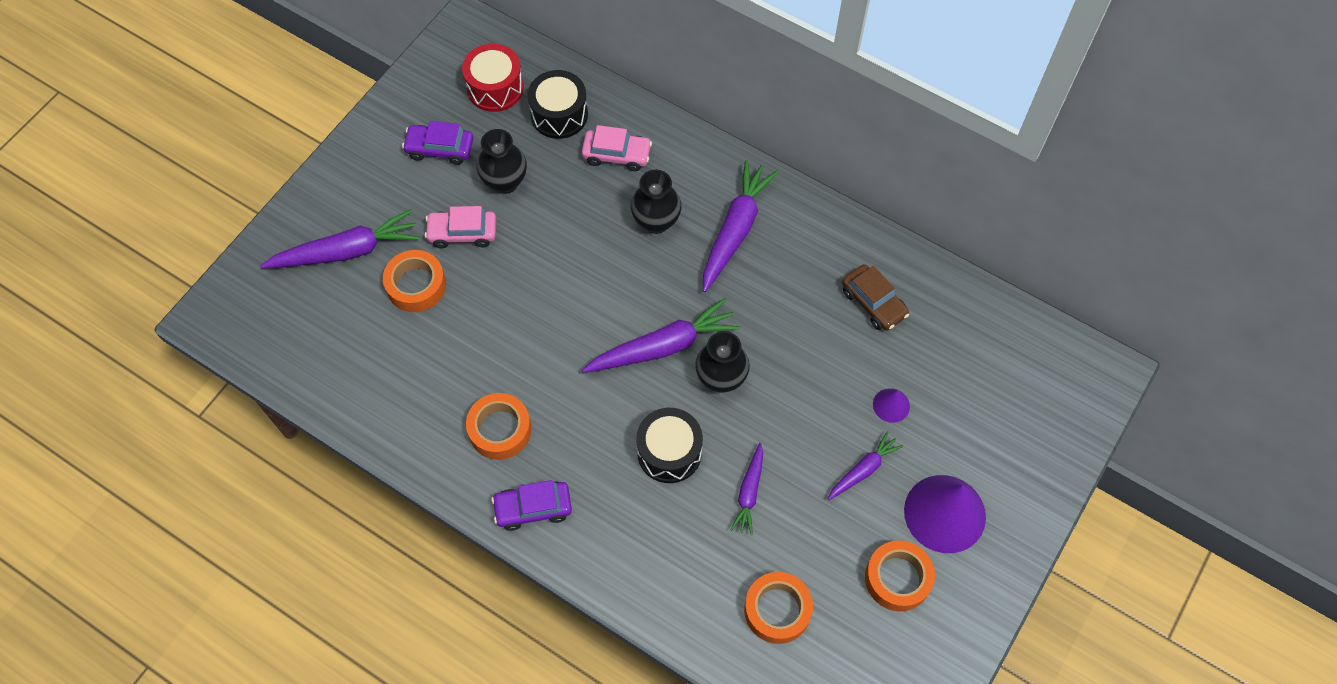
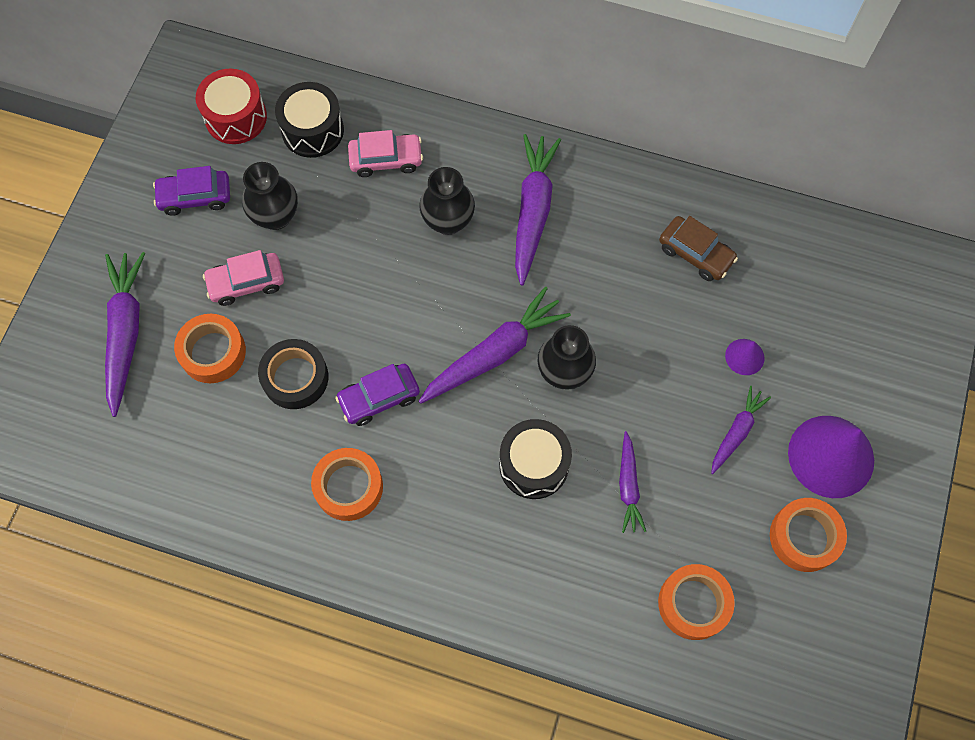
camera: 15 degrees left, 5 degrees up
purple carrot [260,209,420,269] -> purple carrot turned 60 degrees counterclockwise [105,252,145,417]
purple car [491,480,572,531] -> purple car moved to [335,364,420,426]
none -> black tape [258,339,328,409]

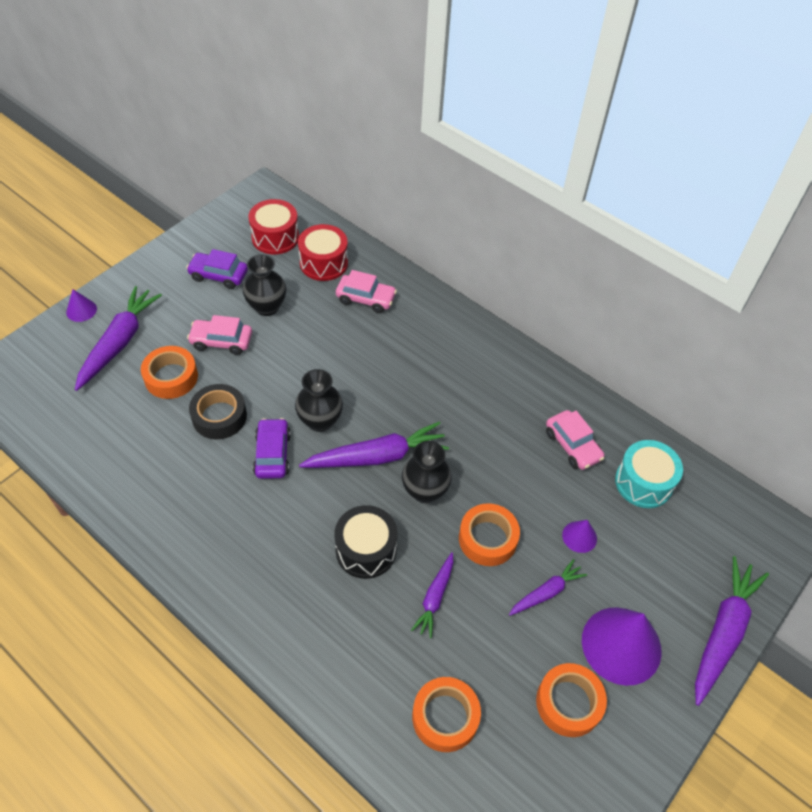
camera: 20 degrees right, 15 degrees down
black drum [275,82,344,158] -> red drum [298,224,348,281]
orange tape [311,448,383,521] -> orange tape moved to [459,503,520,566]
purple car [335,364,420,426] -> purple car turned 90 degrees clockwise [253,418,291,479]
black vase [419,167,475,235] -> black vase moved to [295,369,343,432]
purple carrot [515,134,561,286] -> purple carrot moved to [695,556,769,706]
brown car [659,216,738,281] -> pink car [546,410,605,470]
none -> purple cone [66,289,97,322]
none -> turquoise drum [615,440,683,508]

